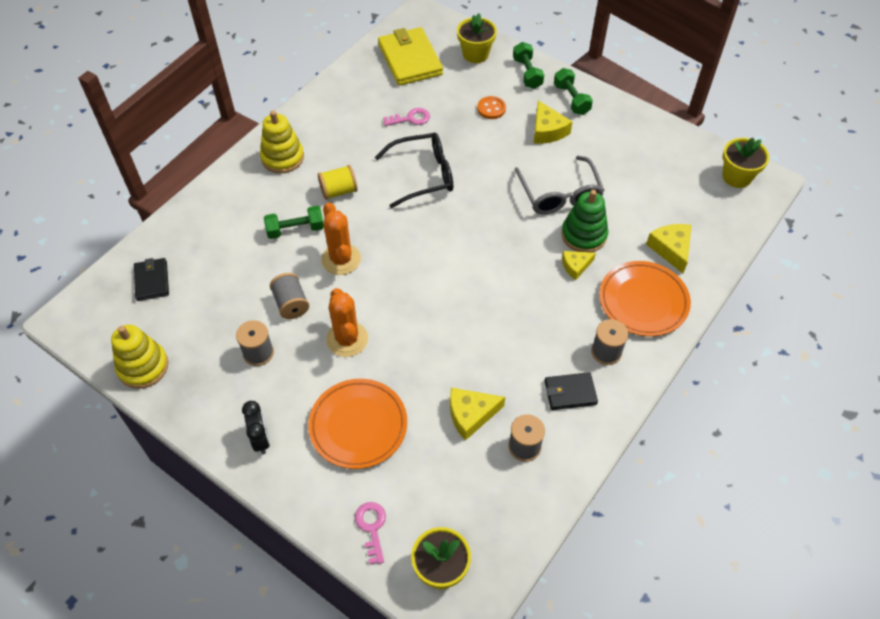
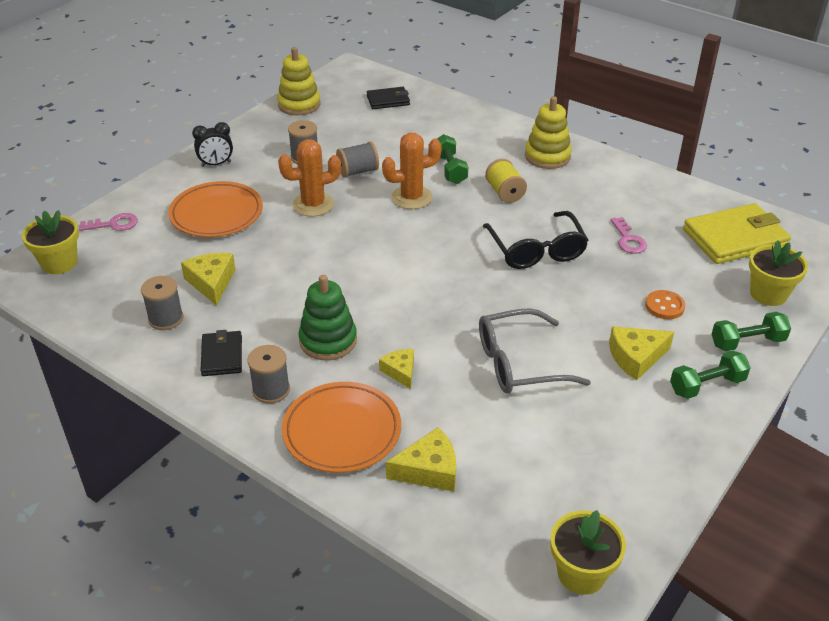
camera: 90 degrees right, 15 degrees down
green stacking toy [561,190,608,252] -> green stacking toy moved to [299,275,357,360]

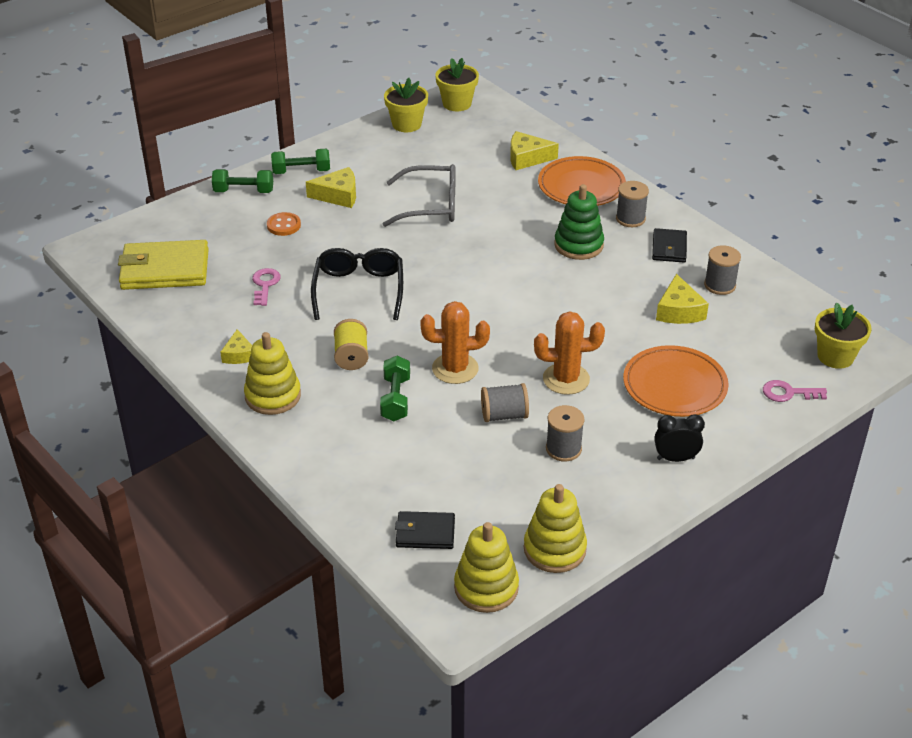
camera: 165 degrees left, 0 degrees up
yellow cheese [379,349,414,389] -> yellow cheese moved to [220,329,252,364]
yellow flower pot [749,240,808,306] -> yellow flower pot moved to [384,78,428,132]
none -> yellow stacking toy [454,522,519,613]

